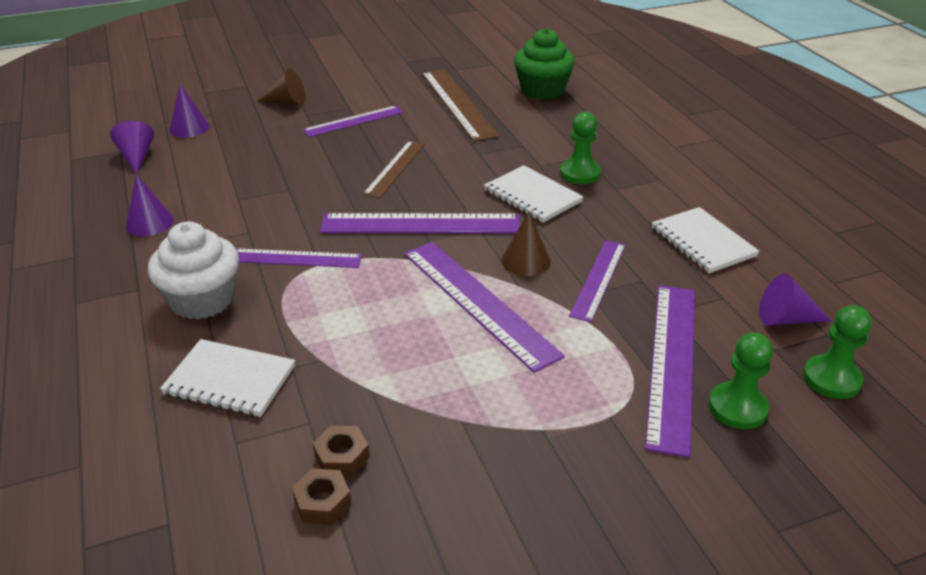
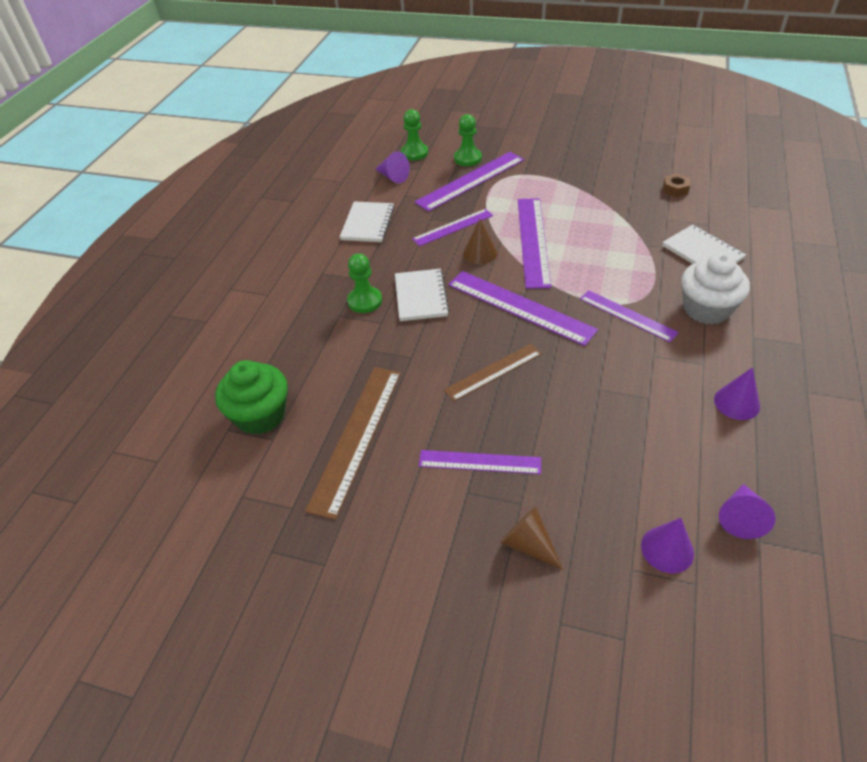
camera: 140 degrees left, 10 degrees up
brown nut [313,426,370,476] -> none

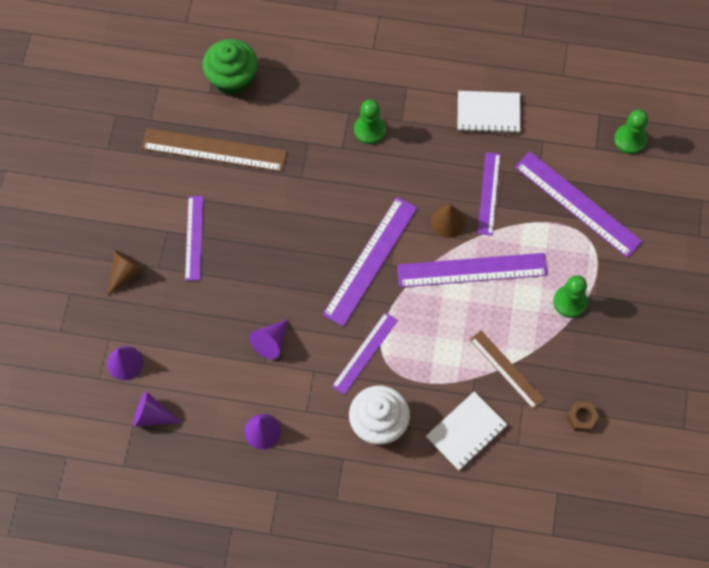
camera: 80 degrees right, 20 degrees up
purple cone [375,151,410,183] -> purple cone moved to [249,319,288,359]
white notebook [395,269,449,321] -> none
purple ruler [412,209,493,246] -> purple ruler turned 45 degrees clockwise [478,152,501,236]
brown ruler [444,344,542,401] -> brown ruler moved to [470,331,545,410]
green pawn [454,114,482,166] -> green pawn moved to [553,275,587,318]

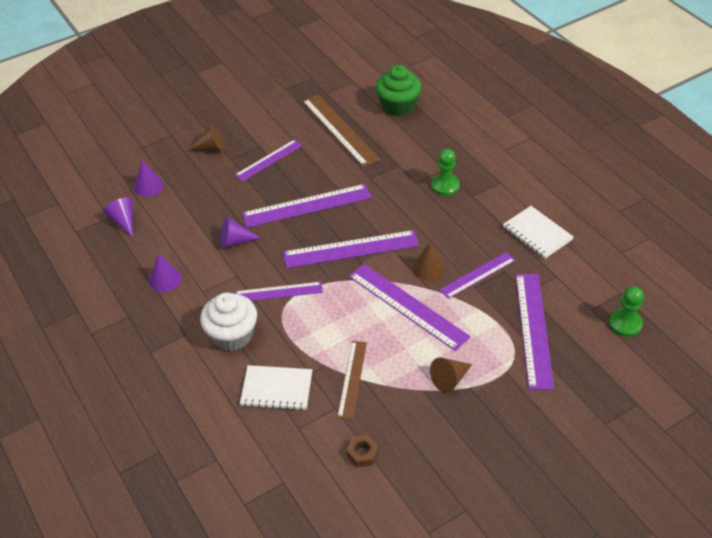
camera: 50 degrees right, 20 degrees down
green pawn [553,275,587,318] -> brown cone [430,357,472,393]
none -> purple ruler [242,184,372,228]

